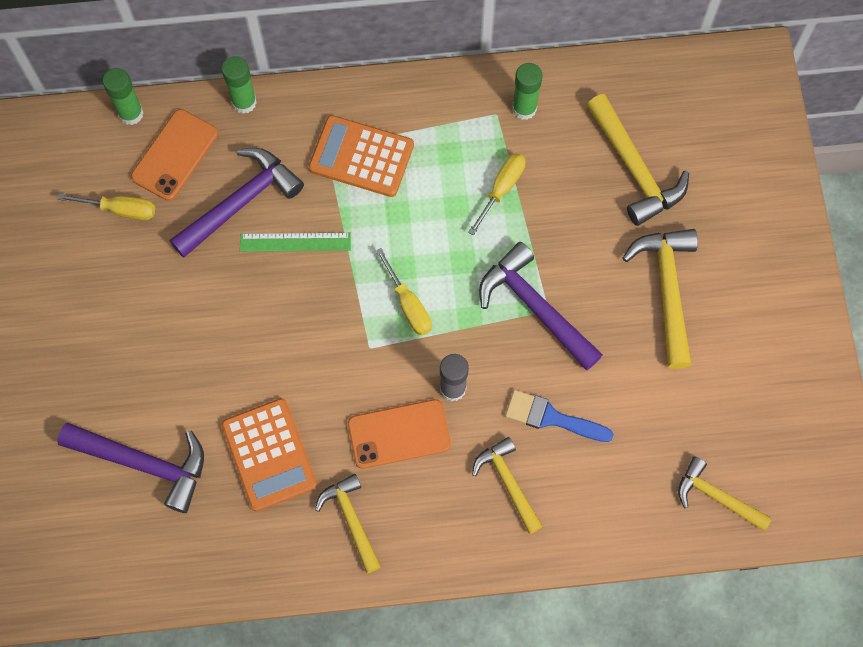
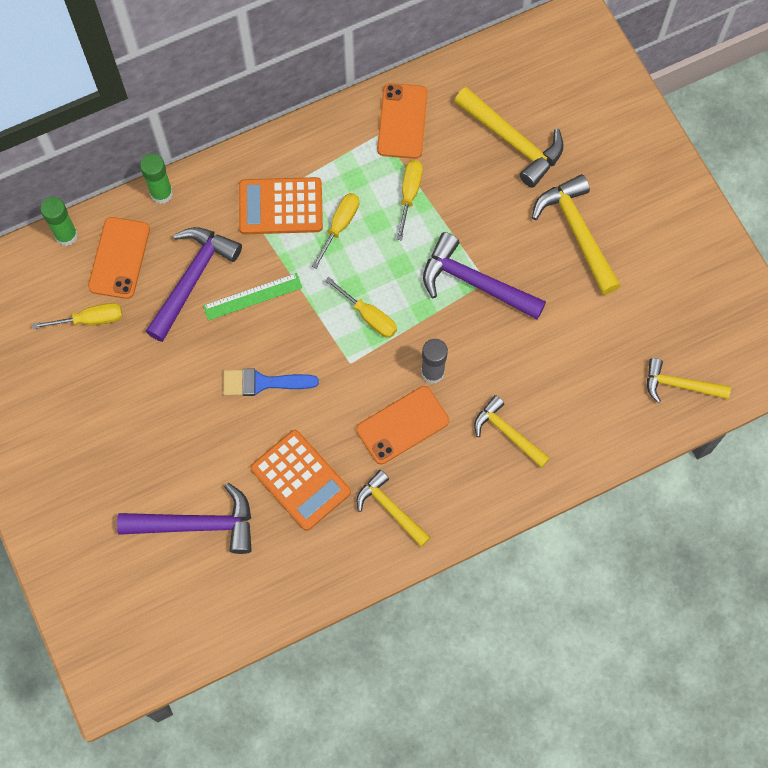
camera: 20 degrees left, 0 degrees up
blue brush [505,390,614,442] -> blue brush moved to [223,368,319,396]
green glue stick [512,63,543,120] -> orange phone [377,83,428,159]
none -> yellow screwdriver [312,193,359,269]

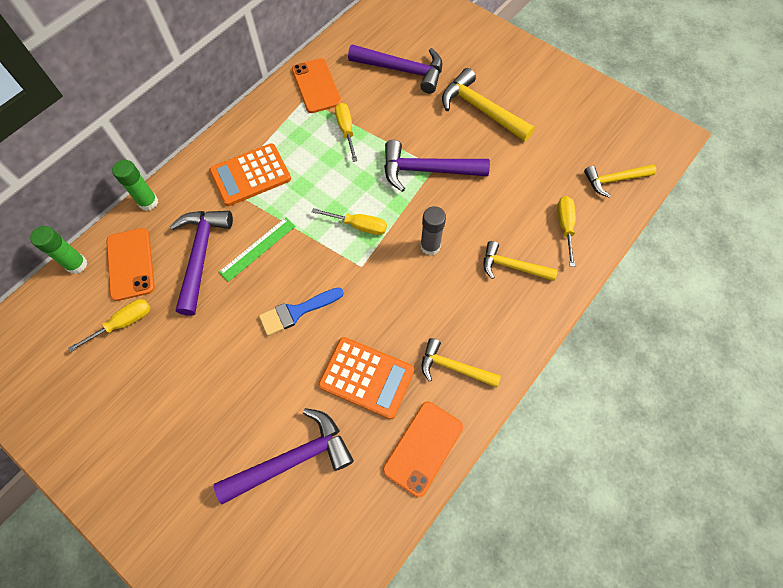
camera: 25 degrees left, 5 degrees down
yellow screwdriver [312,193,359,269] -> yellow screwdriver moved to [557,196,576,267]
orange phone [356,386,449,464] -> orange phone moved to [383,402,463,497]
yellow hammer [454,87,563,188] -> purple hammer [348,44,442,94]

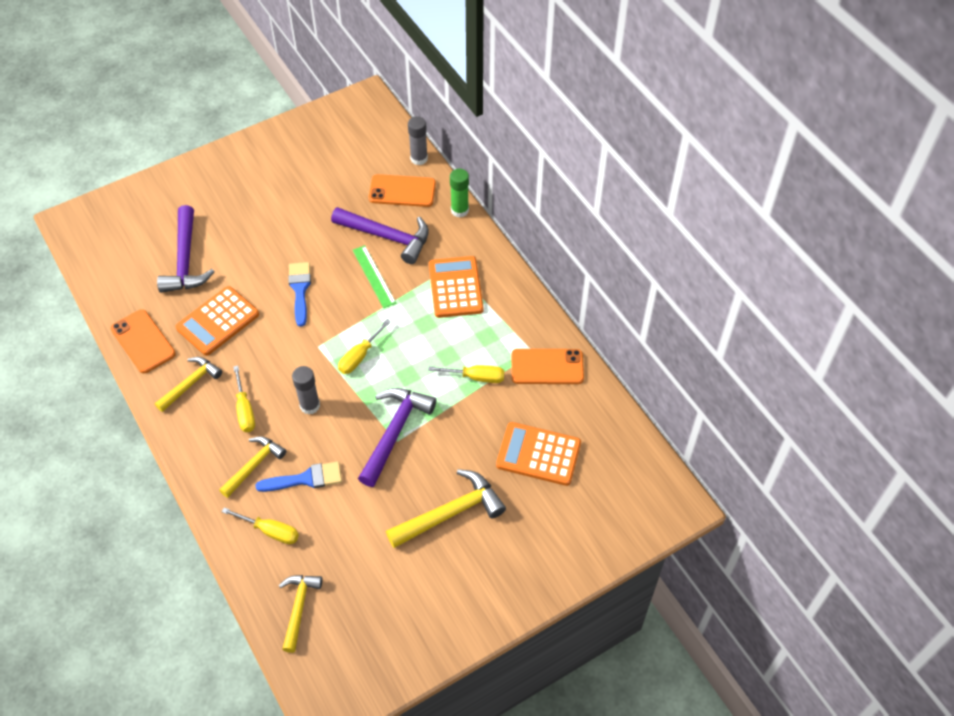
camera: 110 degrees right, 10 degrees down
green glue stick [30,226,87,274] -> grey glue stick [408,116,428,165]
yellow screwdriver [68,299,151,352] -> yellow screwdriver moved to [233,366,255,432]
purple hammer [348,44,442,94] -> orange calculator [496,422,581,486]
none -> blue brush [256,462,342,492]

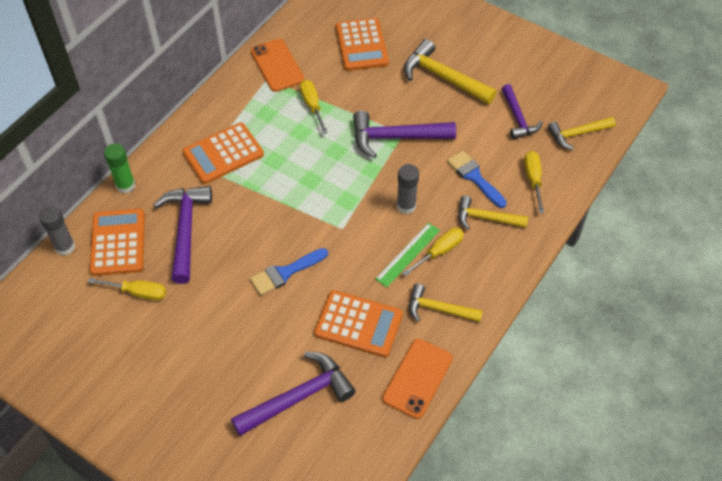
camera: 115 degrees left, 0 degrees up
yellow screwdriver [338,319,391,374] -> yellow screwdriver moved to [88,278,166,300]
green ruler [353,245,396,308] -> green ruler moved to [375,223,440,287]
orange phone [369,174,436,207] -> orange calculator [89,208,145,276]
none -> purple hammer [502,84,543,139]

